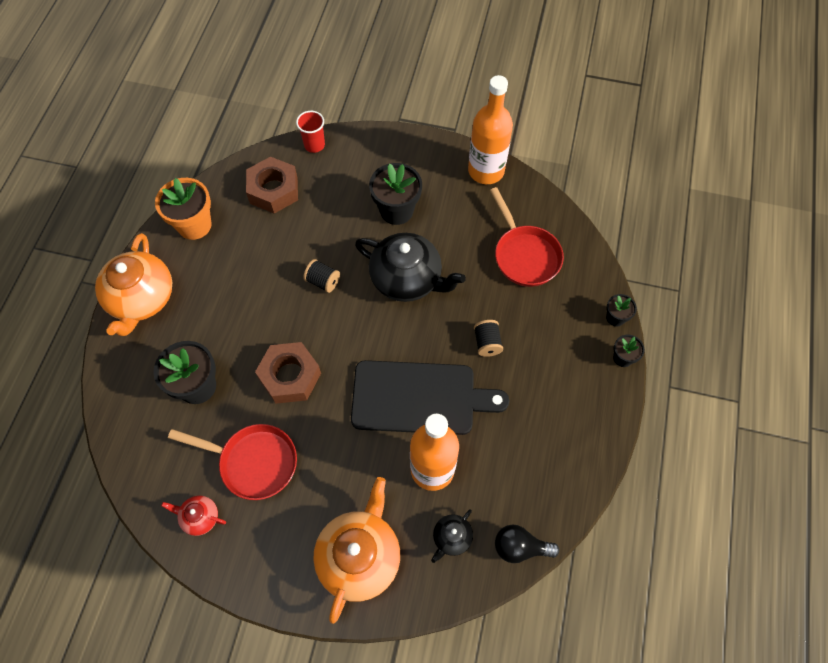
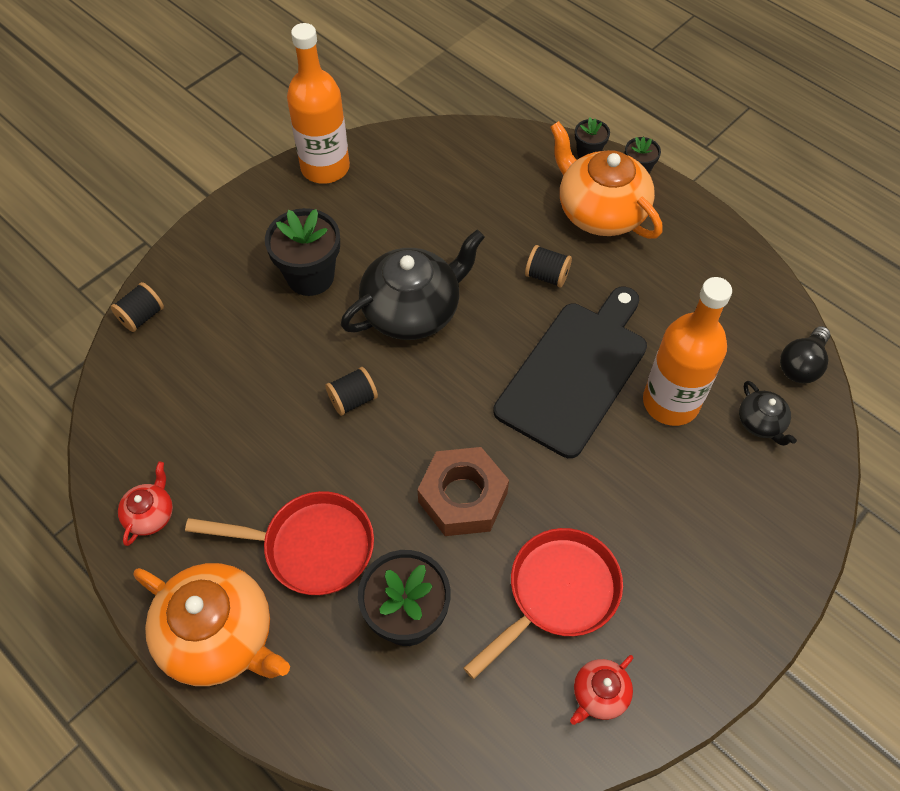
camera: 60 degrees left, 5 degrees down
orange flower pot [155,178,211,240] -> red teapot [118,462,173,546]
brown nut [246,157,298,214] -> none
red cup [296,111,325,153] -> black spool [111,282,164,332]
orange teapot [313,477,400,624] -> orange teapot moved to [550,121,663,239]
red pan [490,187,564,287] -> red pan moved to [185,491,374,595]

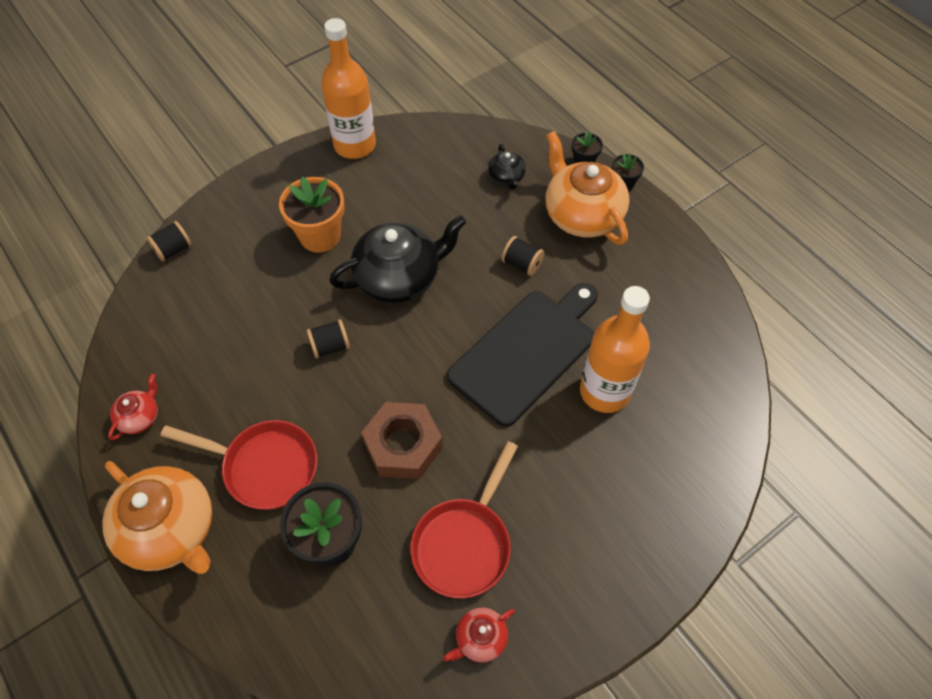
camera: 10 degrees right, 0 degrees up
black flower pot [265,208,340,296] -> orange flower pot [279,176,345,253]
red pan [464,528,623,679] -> red pan turned 150 degrees clockwise [410,441,518,598]
black teapot [739,381,797,446] -> black teapot moved to [488,144,526,190]
black light bulb [780,326,830,383] -> none

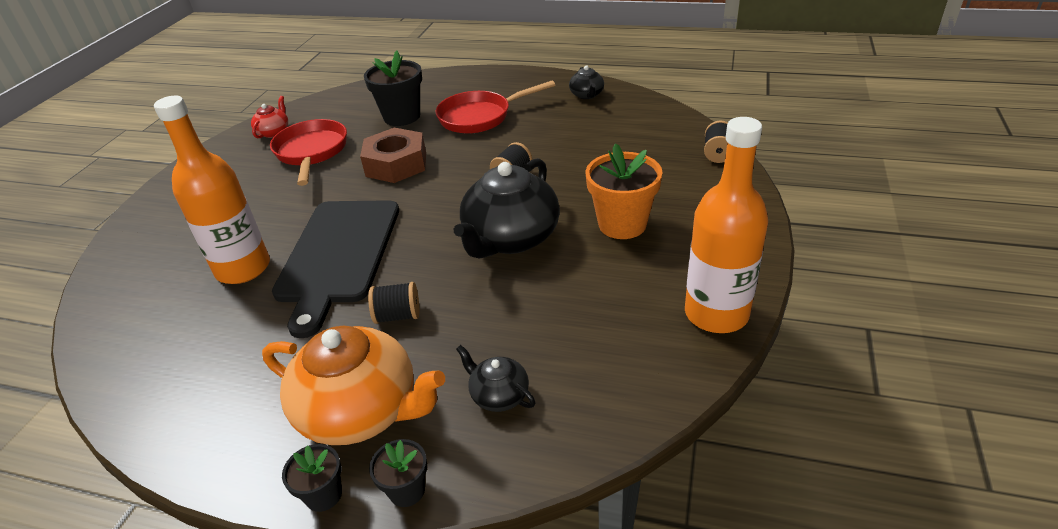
camera: 145 degrees right, 20 degrees down
orange teapot [102,461,212,574] -> none
red teapot [108,374,158,441] -> black teapot [569,65,604,99]

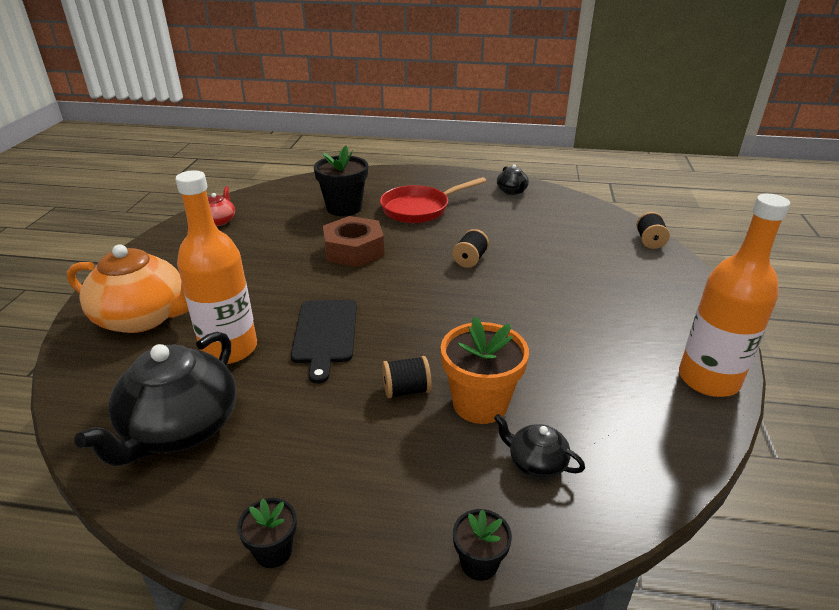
camera: 10 degrees left, 5 degrees down
orange teapot [262,326,445,445] -> orange teapot moved to [67,244,189,333]
red pan [270,119,347,186] -> none
black cutting board [272,200,399,338] -> black cutting board [291,300,357,384], size x0.64
black flower pot [282,444,342,512] -> black flower pot moved to [237,498,297,568]
black teapot [454,158,560,259] -> black teapot moved to [74,332,236,466]
orange flower pot [586,143,663,239] -> orange flower pot moved to [441,316,529,424]

